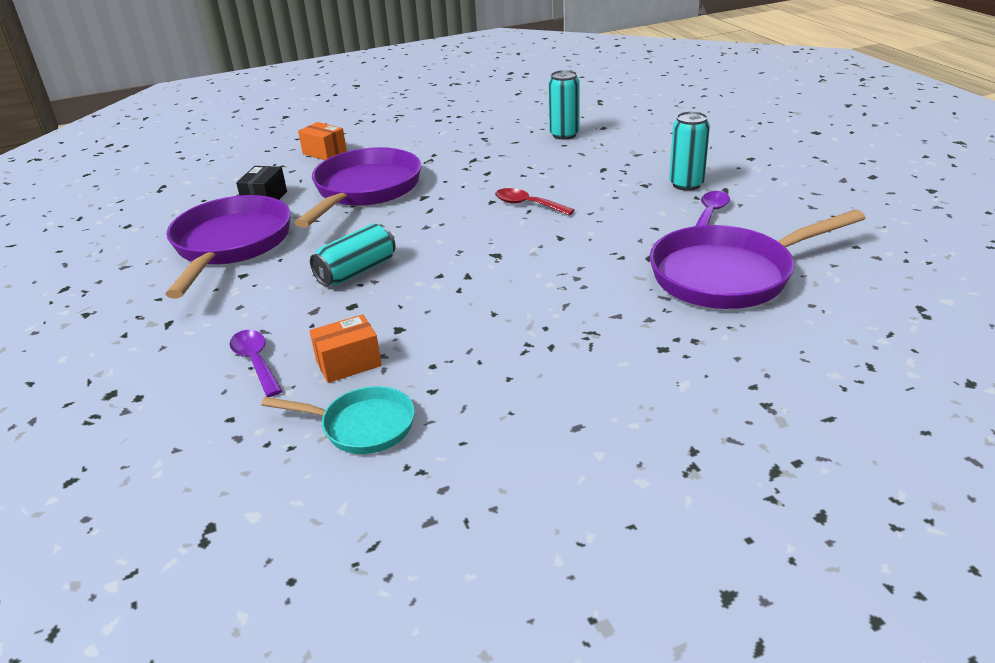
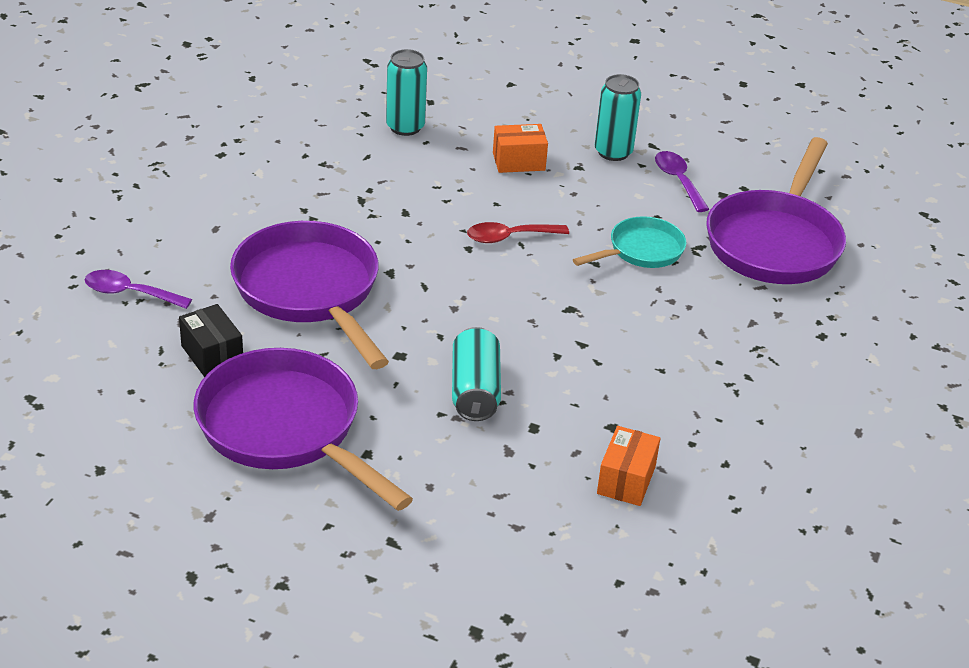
camera: 50 degrees left, 5 degrees up
purple spoon [229,330,282,397] -> purple spoon moved to [85,270,192,309]
turquoise pan [261,386,415,454] -> turquoise pan moved to [573,216,686,268]
orange box [298,122,347,160] -> orange box moved to [493,124,548,173]

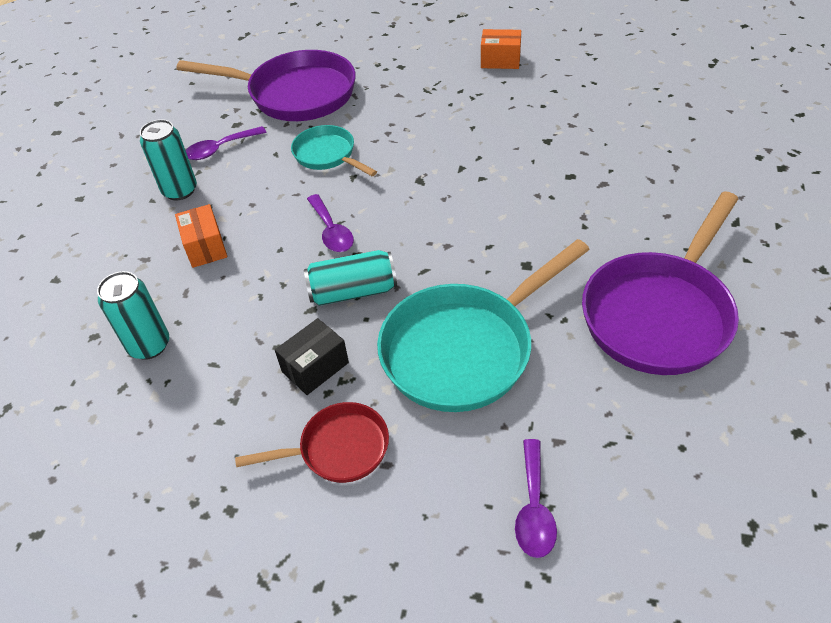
camera: 95 degrees left, 10 degrees up
black box [179,304,243,377] -> black box moved to [275,318,349,395]
purple pan [230,221,389,369] -> turquoise pan [377,239,590,412]
turquoise can [452,327,501,421] -> turquoise can moved to [304,250,397,306]
red spoon [467,222,569,243] -> purple spoon [307,194,354,252]
orange box [597,426,660,506] -> orange box moved to [481,29,521,69]
none -> red pan [235,402,389,483]

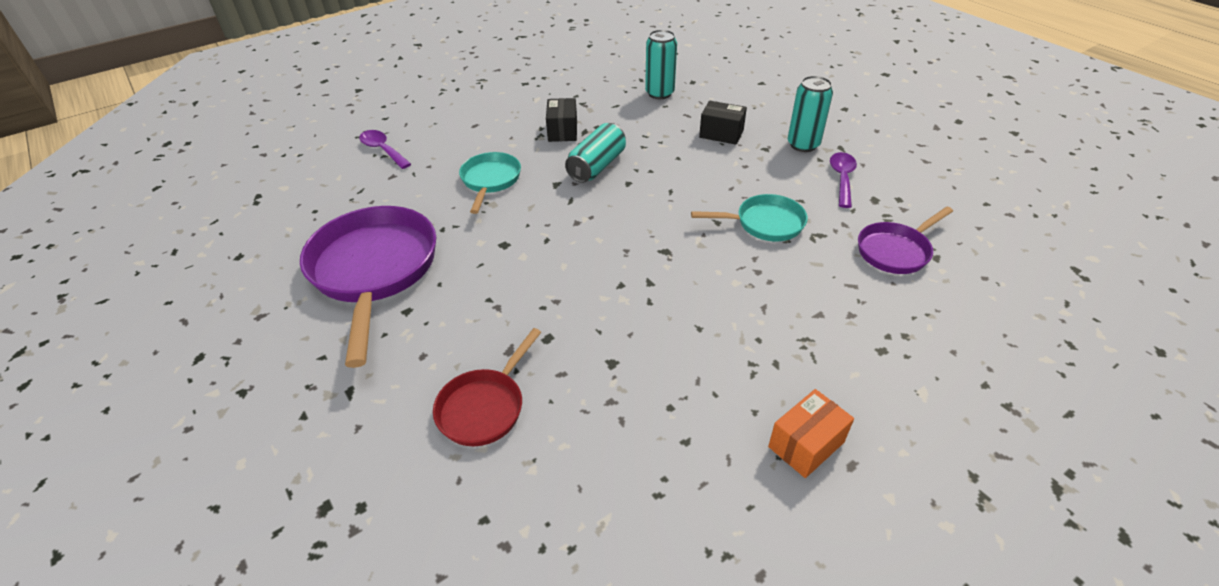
camera: 130 degrees right, 5 degrees down
orange box [175,204,227,268] -> black box [699,101,747,145]
purple pan [176,50,356,121] -> purple pan [858,207,953,274], size x0.54
red pan [235,402,389,483] -> red pan moved to [433,328,541,446]
purple spoon [307,194,354,252] -> none
turquoise pan [377,239,590,412] -> turquoise pan [459,152,521,214], size x0.54

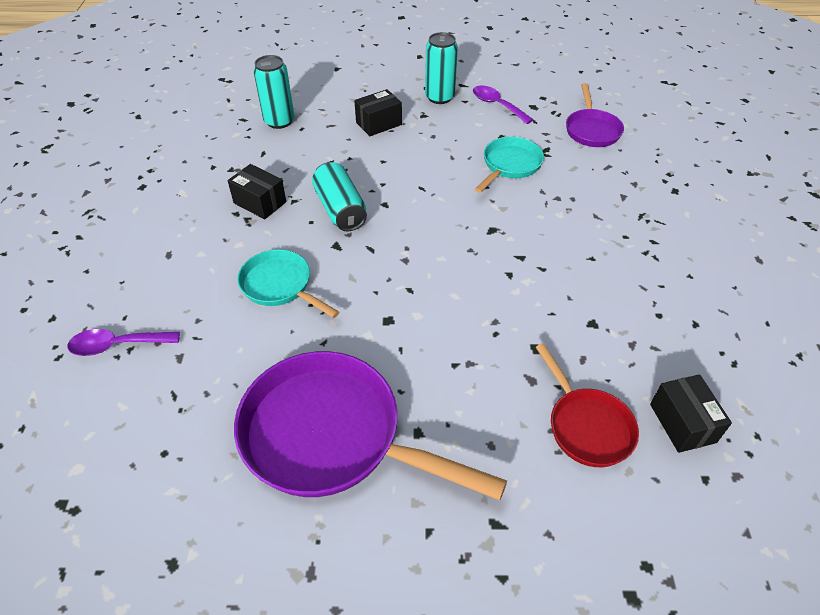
camera: 55 degrees left, 5 degrees up
orange box [768,389,854,478] -> none
none -> black box [650,374,732,453]

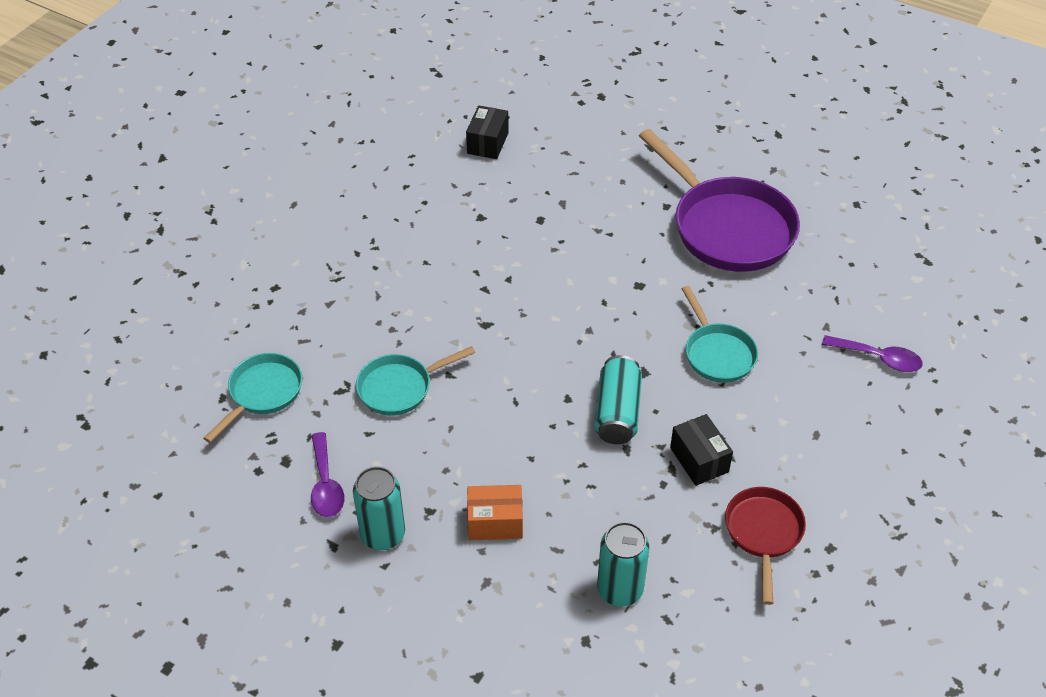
camera: 150 degrees left, 0 degrees up
black box [354,89,402,136] -> orange box [467,485,523,540]
red pan [536,343,639,467] -> red pan moved to [725,487,806,605]
purple pan [566,83,624,147] -> turquoise pan [203,353,302,443]

